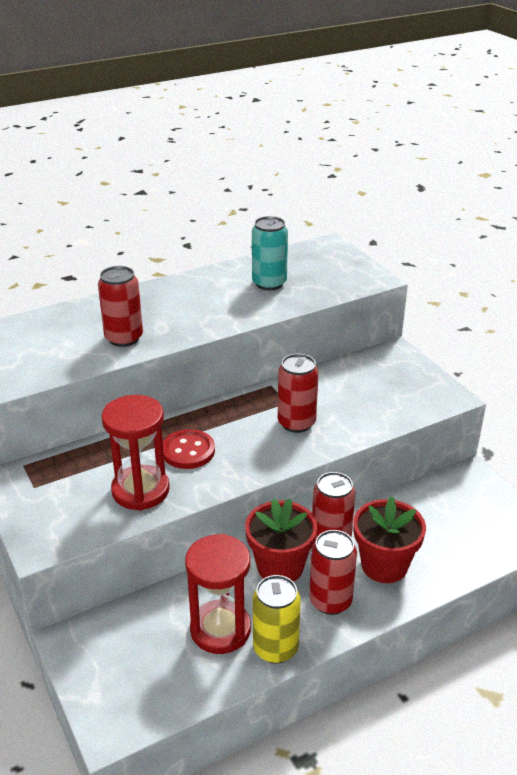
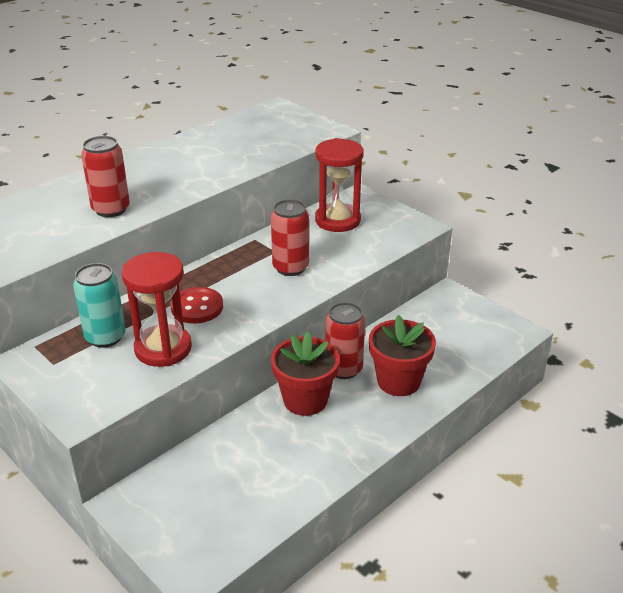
camera: 15 degrees left, 0 degrees up
red hourglass [185,534,251,654] -> red hourglass moved to [315,138,364,232]
turquoise can [252,216,288,290] -> turquoise can moved to [73,263,126,348]
yellow can [253,575,301,664] -> none
red can [309,530,357,615] -> none

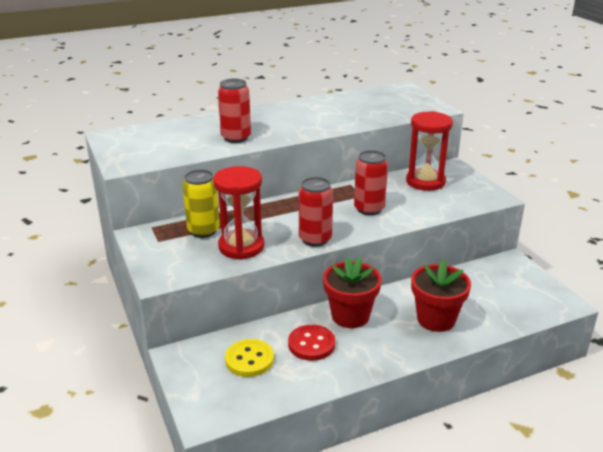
camera: 20 degrees right, 5 degrees down
turquoise can [73,263,126,348] -> yellow can [182,170,220,238]
red button [171,287,223,324] -> red button moved to [288,325,335,361]
red can [325,302,365,379] -> red can moved to [299,177,333,246]
none -> yellow button [225,339,274,377]

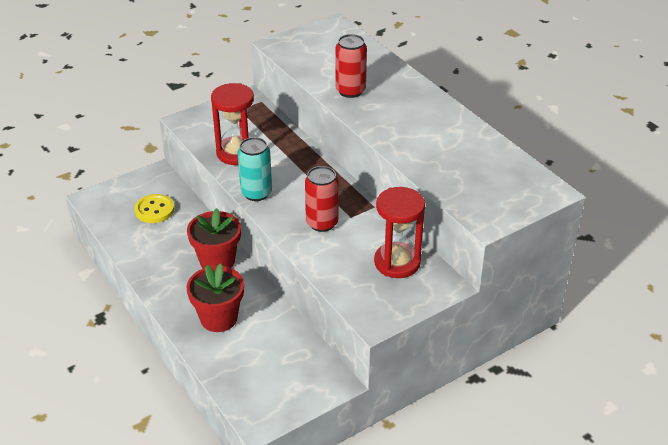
camera: 80 degrees right, 10 degrees up
yellow can [182,170,220,238] -> none
red button [288,325,335,361] -> none
red can [299,177,333,246] -> turquoise can [238,137,272,201]

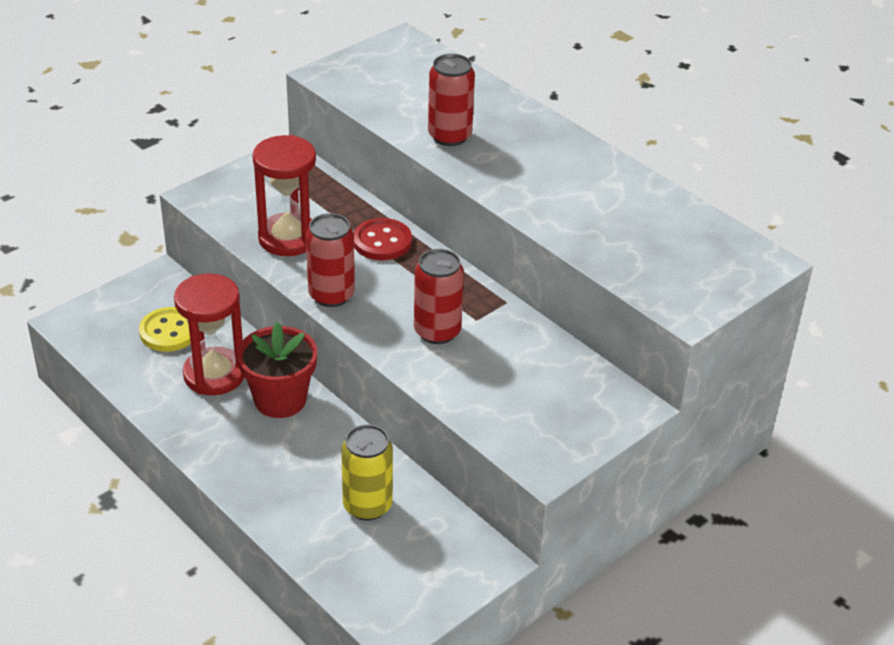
camera: 10 degrees left, 0 degrees up
red flower pot [187,263,244,332] -> none
turquoise can [238,137,272,201] -> red can [306,213,355,307]
red hourglass [374,187,425,278] -> red hourglass moved to [174,274,244,395]
none -> yellow can [341,424,393,521]
none -> red button [354,218,412,260]

